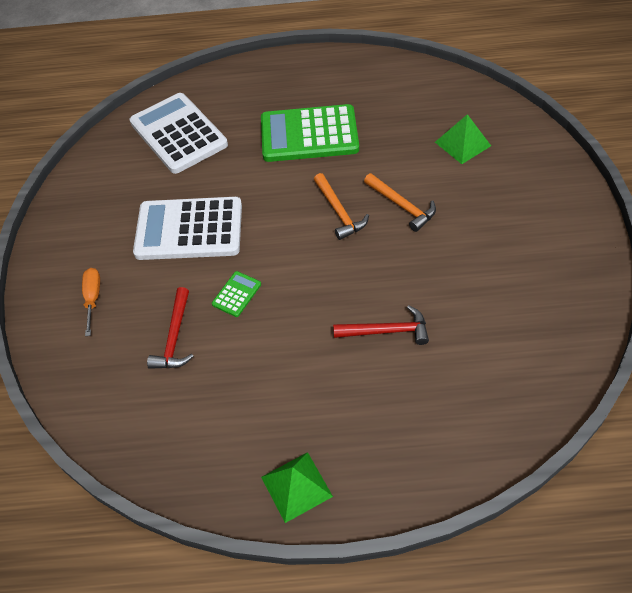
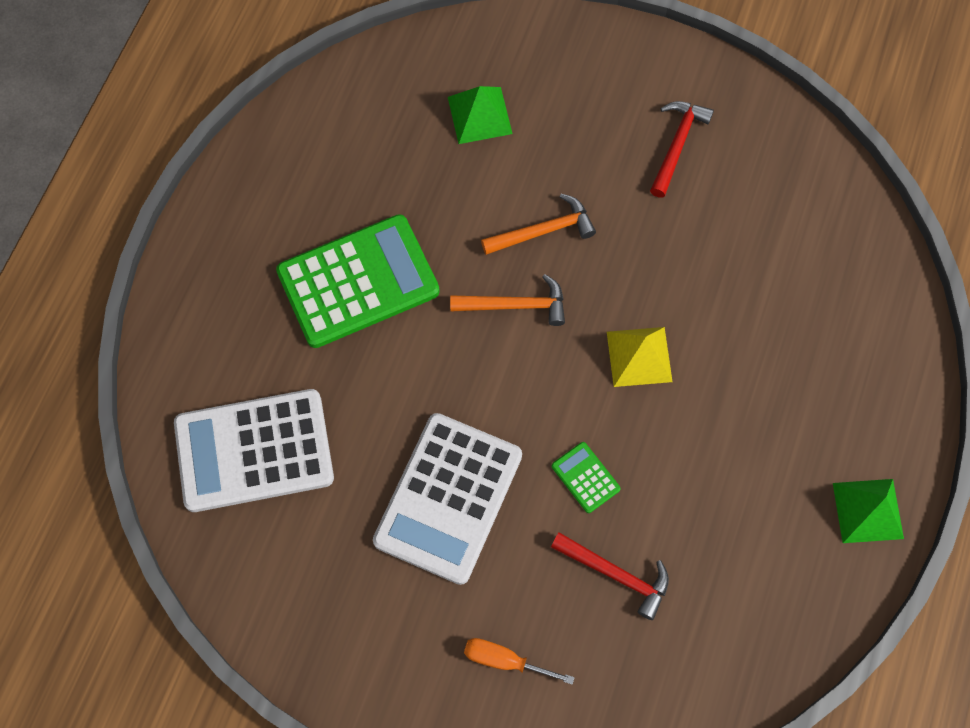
camera: 70 degrees left, 15 degrees up
green calculator [261,104,359,162] -> green calculator turned 135 degrees counterclockwise [276,214,440,348]
red hammer [333,305,429,345] -> red hammer moved to [650,101,714,198]
none -> yellow pyramid [607,327,673,387]

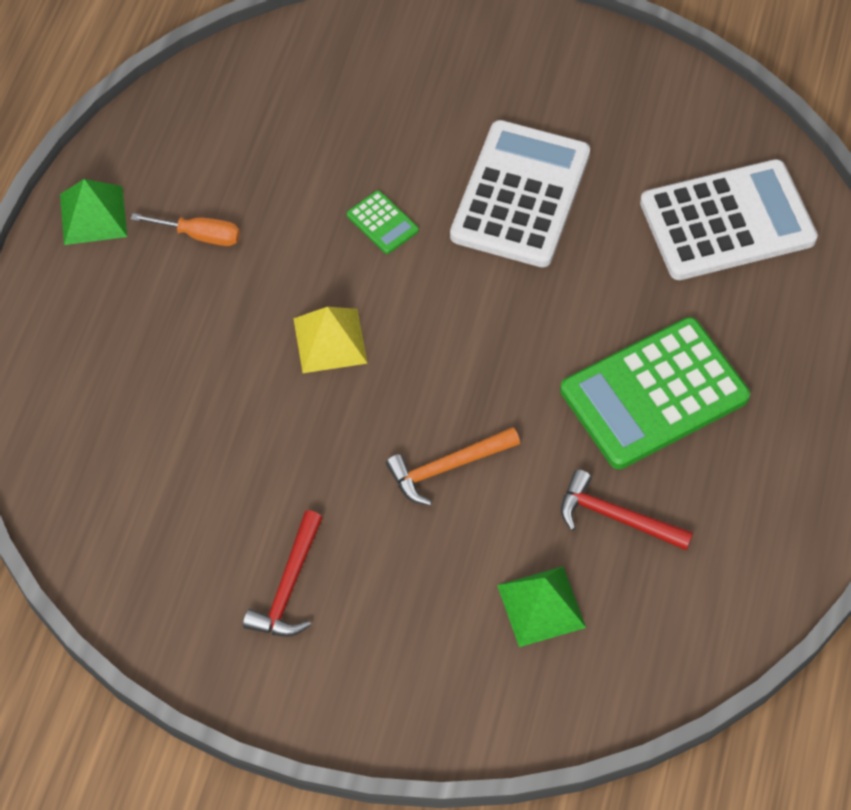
camera: 175 degrees right, 10 degrees down
orange hammer [450,274,565,326] -> none
orange screwdriver [464,638,575,685] -> orange screwdriver moved to [131,213,240,246]
red hammer [551,532,669,620] -> red hammer moved to [561,469,693,551]

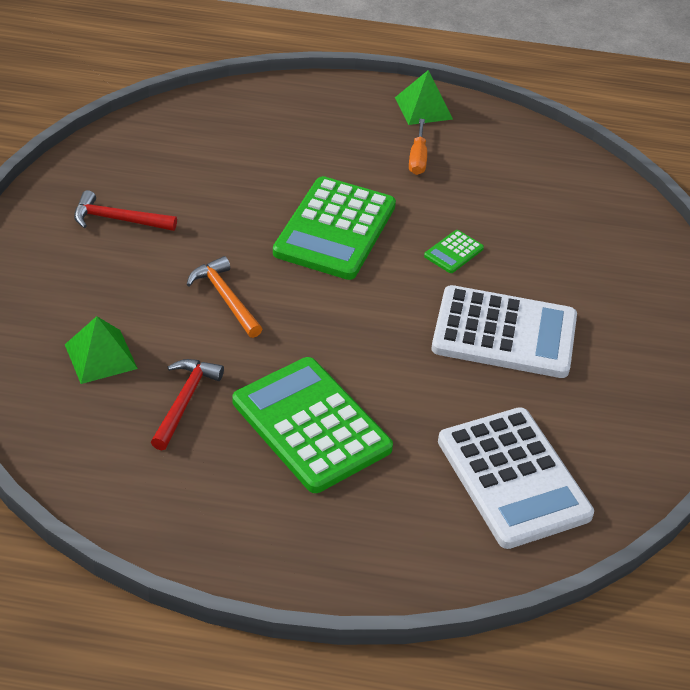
camera: 80 degrees right, 15 degrees down
yellow pyramid [293,307,368,373] -> green calculator [273,176,396,280]

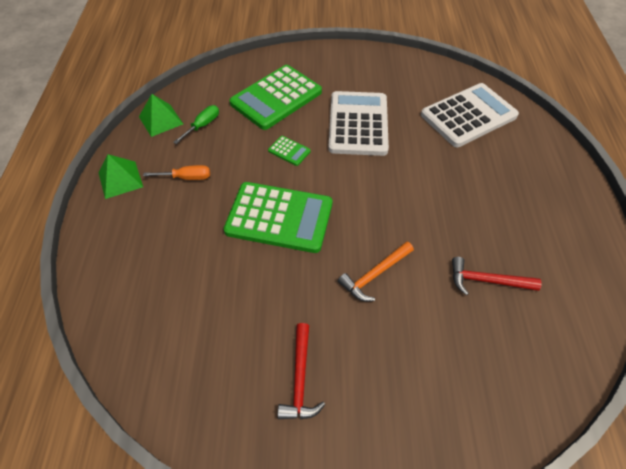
camera: 95 degrees left, 10 degrees up
green pyramid [65,316,138,384] -> green pyramid moved to [139,94,183,137]
green calculator [233,357,393,493] -> green calculator moved to [229,65,322,130]
none -> green screwdriver [173,105,219,144]

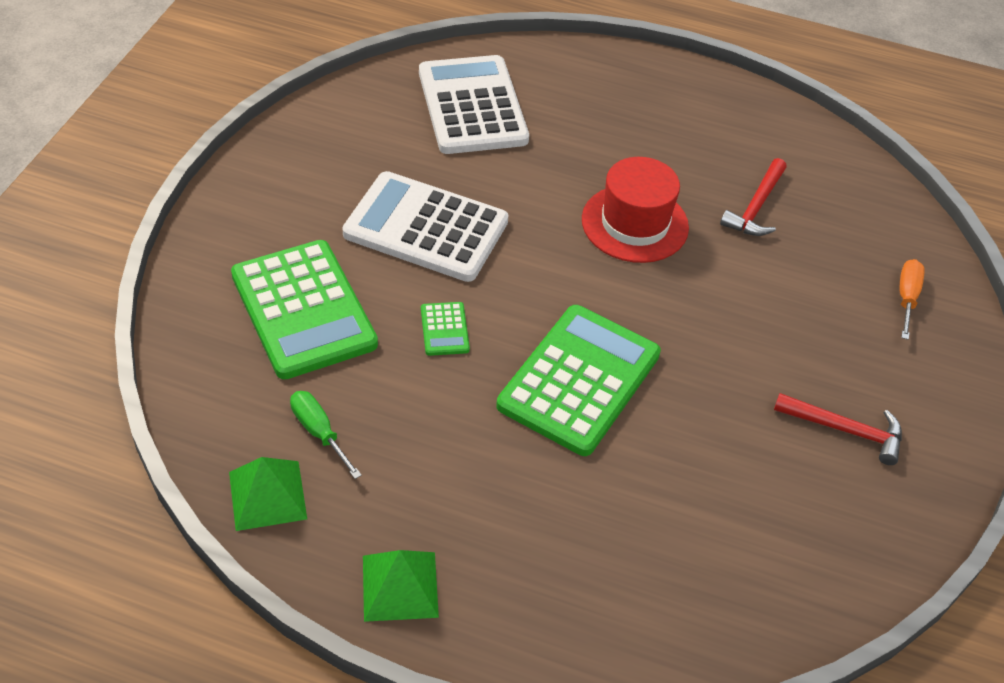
camera: 75 degrees left, 5 degrees down
orange screwdriver [143,165,210,180] -> orange screwdriver moved to [900,259,925,340]
green calculator [268,136,311,166] -> green calculator turned 120 degrees clockwise [421,302,470,356]
orange hammer [338,241,414,301] -> none
none -> red hat [582,157,689,263]

